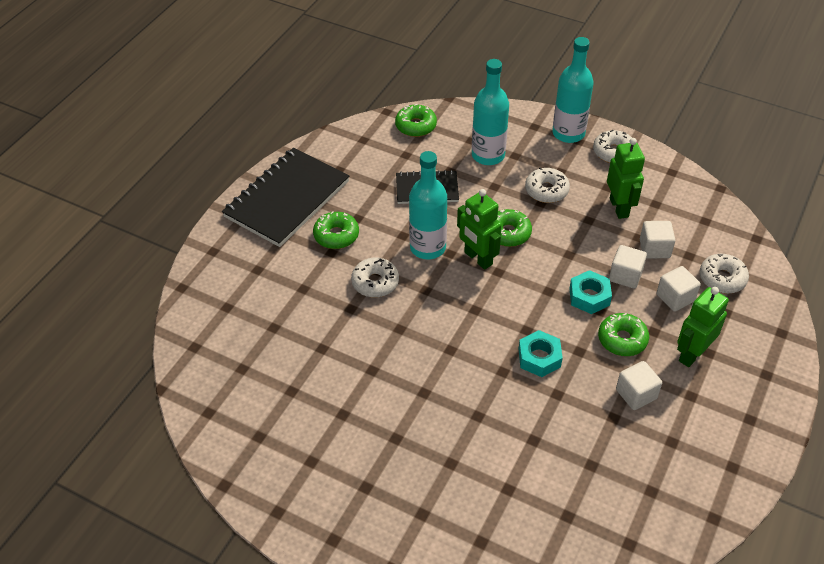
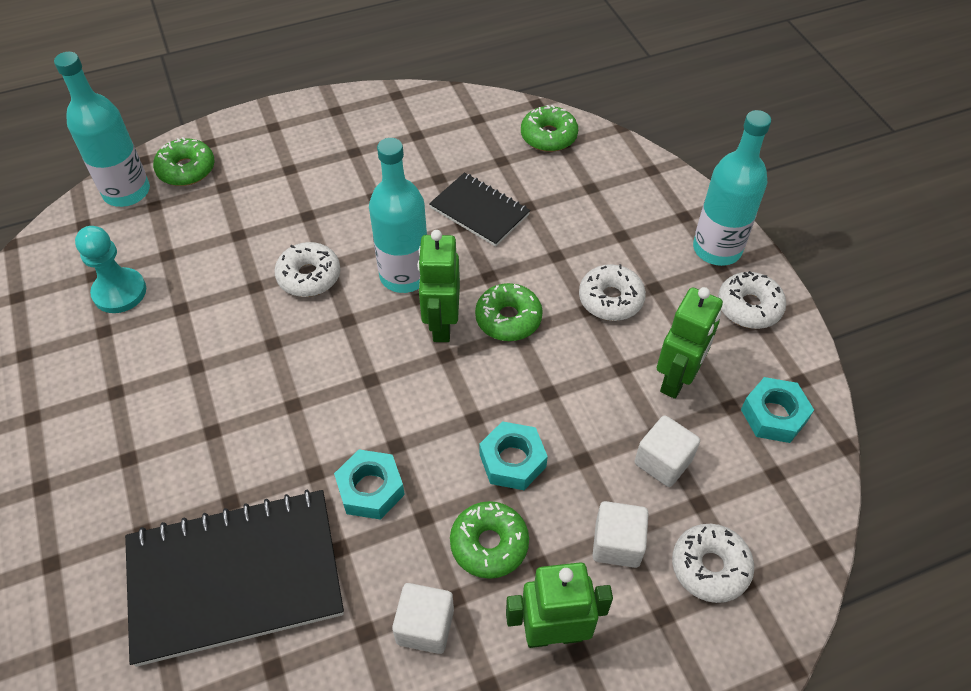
camera: 40 degrees right, 5 degrees up
black notebook [222,148,349,247] -> black notebook moved to [125,490,344,667]
green donut [313,211,359,249] -> green donut moved to [153,137,215,186]
turquoise bottle [472,59,509,165] -> turquoise bottle moved to [54,52,150,207]
white cube [609,245,647,289] -> none
none -> turquoise pawn [75,226,146,313]
none -> turquoise nut [741,377,814,443]

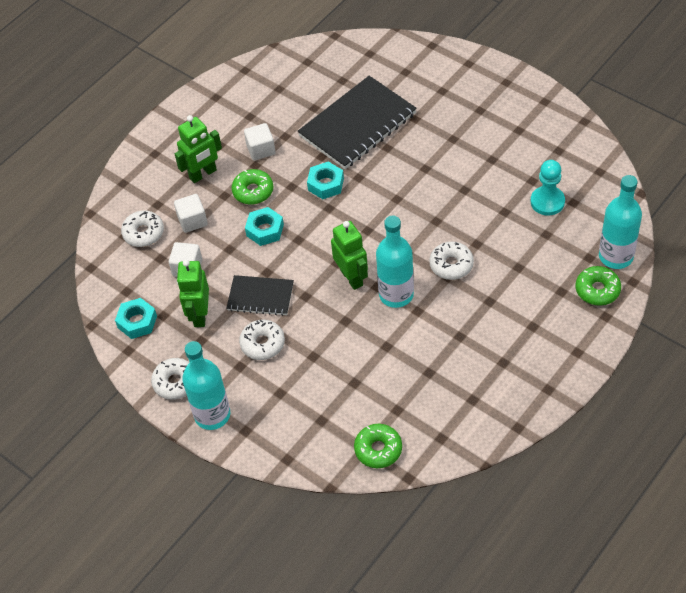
camera: 155 degrees right, 0 degrees up
black notebook [429,173,530,247] -> black notebook moved to [226,275,294,316]
green donut [475,283,543,341] -> none

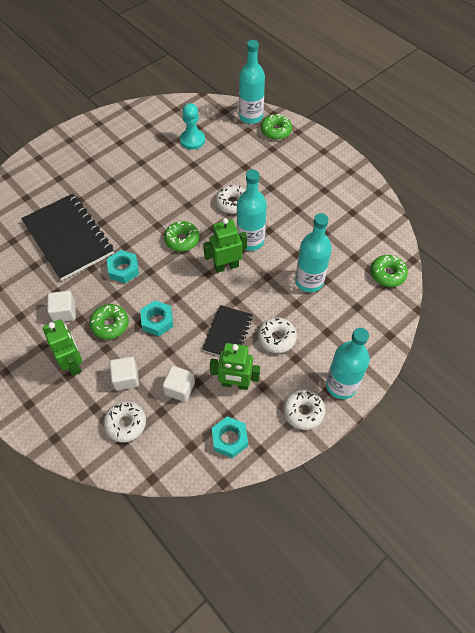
camera: 85 degrees left, 5 degrees up
none -> green donut [164,221,200,252]
none -> turquoise bottle [295,213,332,292]

